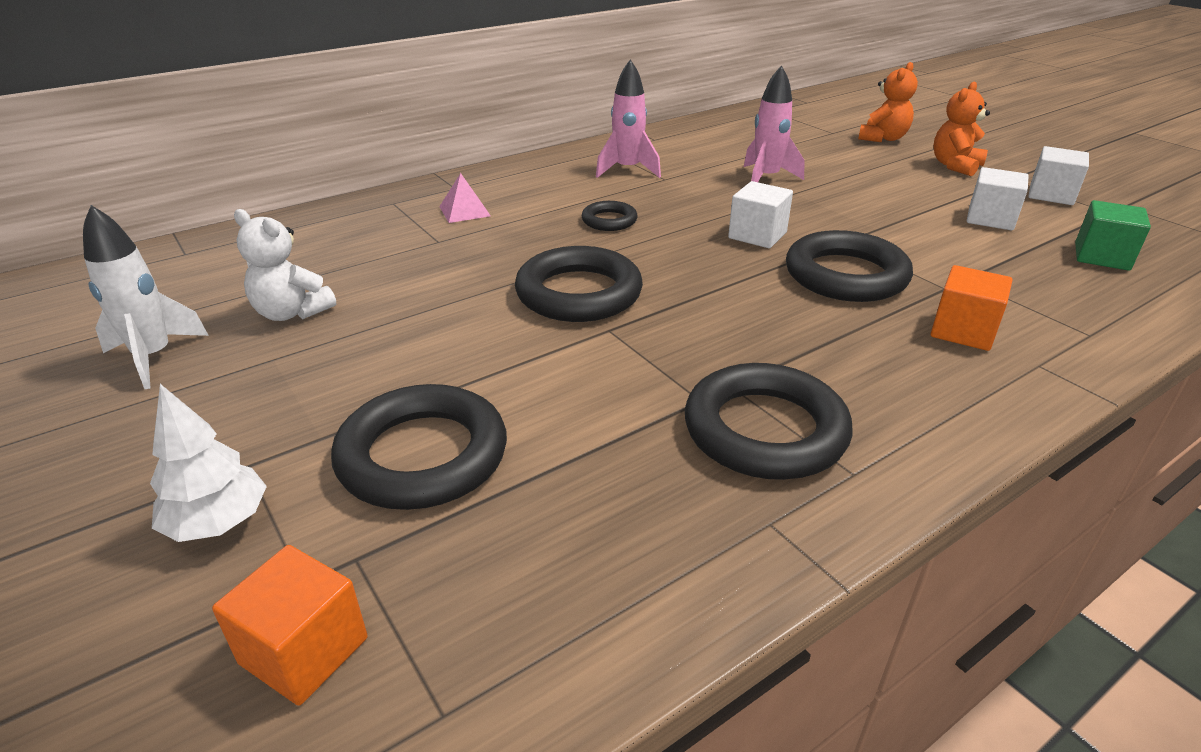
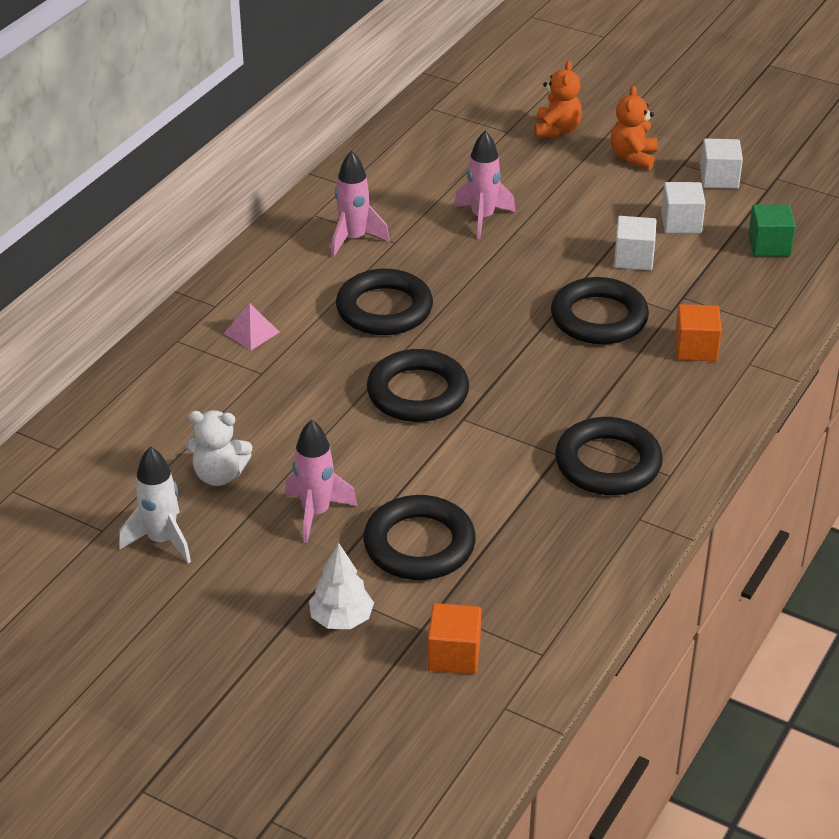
camera: 25 degrees left, 5 degrees up
black ring [582,201,638,231] -> black ring [336,269,433,335], size x1.92
white cube [728,181,793,248] -> white cube moved to [614,216,657,271]
none -> pink rocket [285,419,357,543]

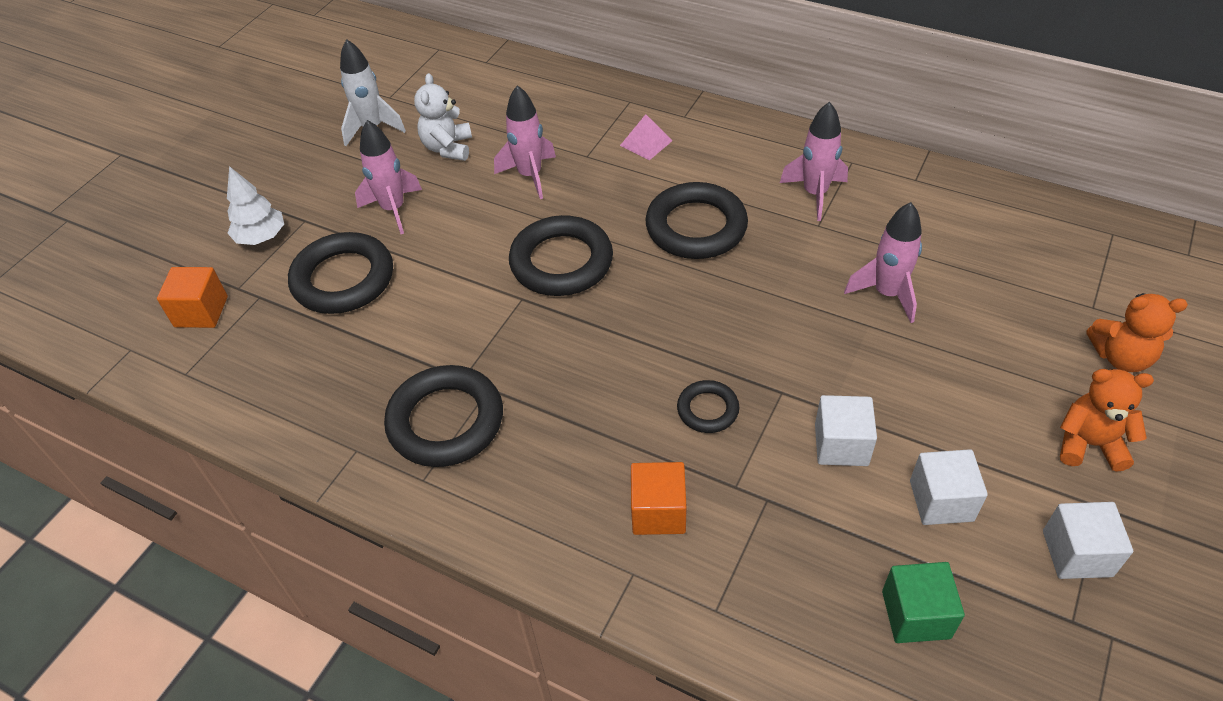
camera: 90 degrees right, 10 degrees up
black ring [551,277,649,344] -> black ring [677,380,739,433], size x0.52
none -> pink rocket [494,85,556,199]

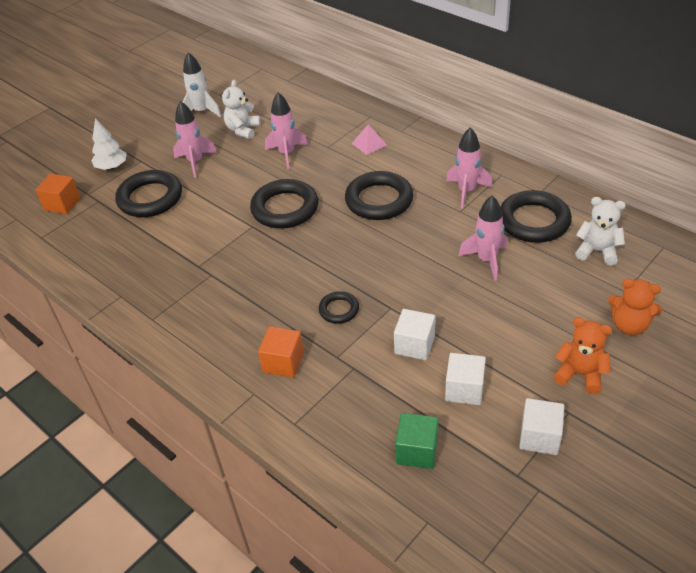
camera: 15 degrees right, 5 degrees down
black ring [384,365,503,467] -> black ring moved to [500,190,572,243]
none -> white teddy bear [575,197,626,266]

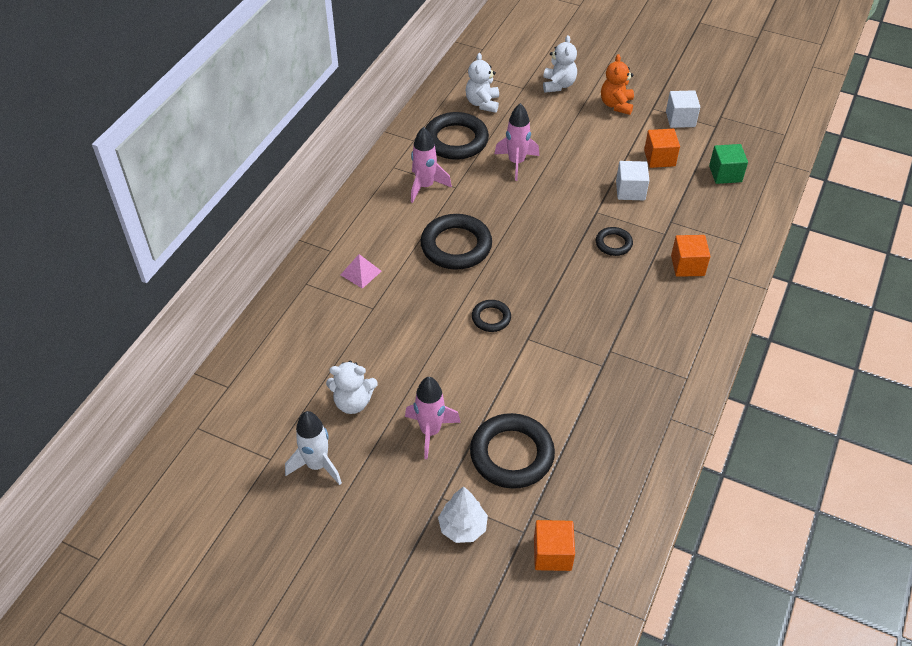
camera: 110 degrees left, 5 degrees up
black ring [250,179,319,229] -> black ring [472,300,511,332], size x0.52
pink rocket [265,92,308,169] -> none
white cube [445,353,486,405] -> orange cube [644,129,680,168]
orange teddy bear [608,279,662,335] -> white teddy bear [543,35,577,93]

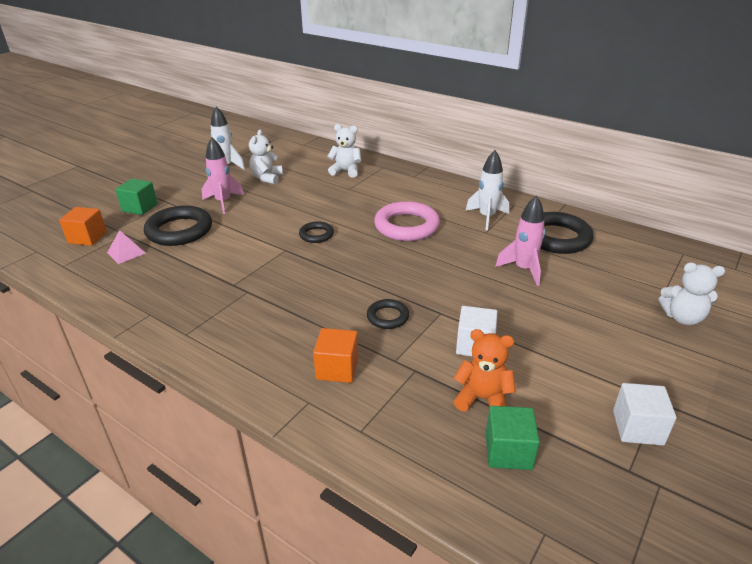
camera: 100 degrees right, 15 degrees down
pink pyramid [340,254,382,289] -> pink pyramid moved to [107,230,146,264]
pink rocket [411,127,452,203] -> white rocket [466,150,509,230]
black ring [420,214,492,270] -> pink ring [374,201,440,241]
white tree [438,486,488,543] -> green cube [115,179,158,215]
white teddy bear [466,53,499,113] -> white teddy bear moved to [327,124,362,178]
orange teddy bear [601,54,634,115] -> orange teddy bear moved to [453,329,516,412]
orange cube [644,129,680,168] -> none

